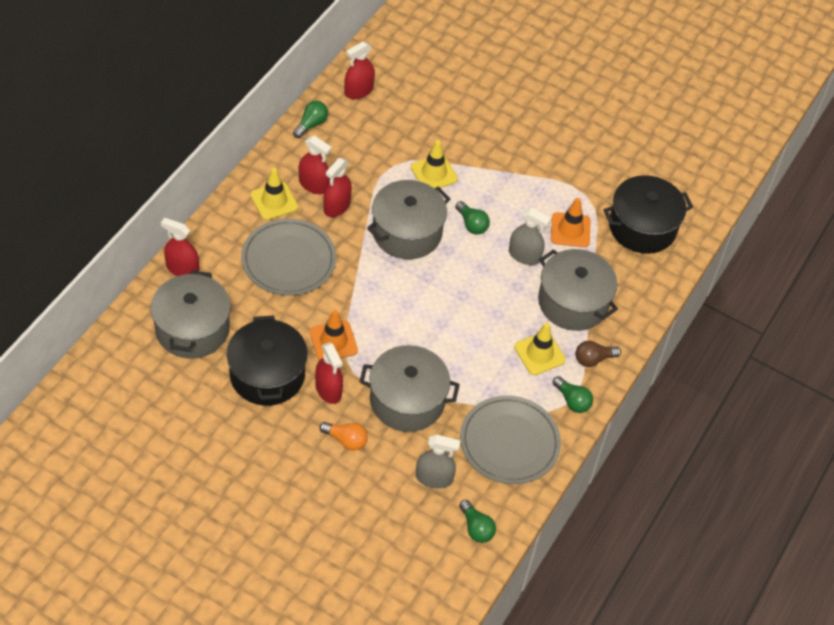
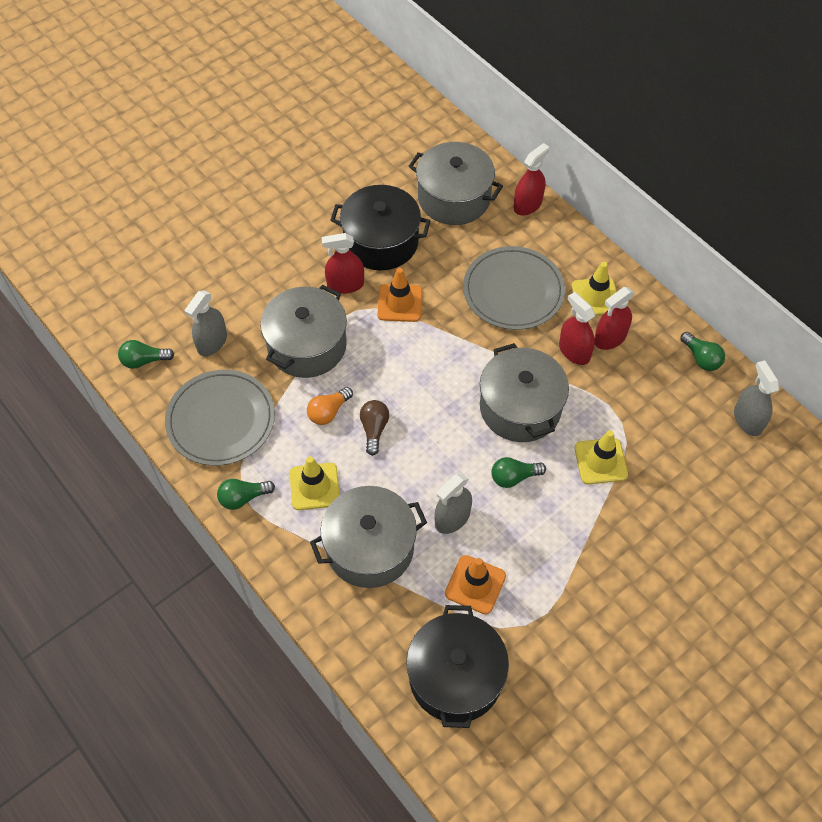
camera: 115 degrees right, 5 degrees up
orange light bulb [319,422,368,451] -> orange light bulb moved to [307,387,353,425]
red spray bottle [344,41,375,99] -> grey spray bottle [734,360,779,436]
brown light bulb [575,341,621,367] -> brown light bulb moved to [360,400,389,456]

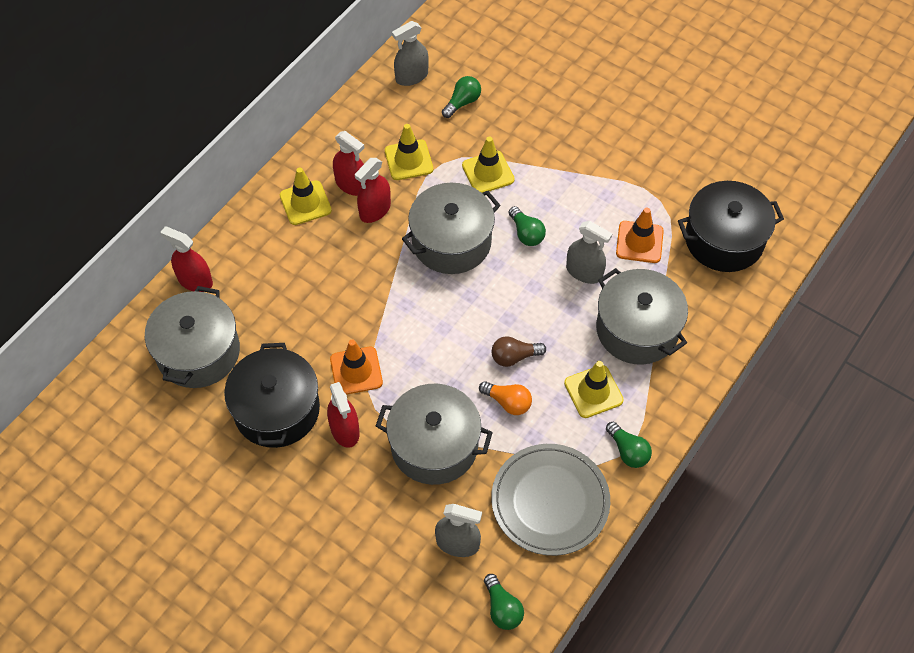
camera: 105 degrees left, 0 degrees up
grey plate [463,246,565,330] -> none
green light bulb [680,332,725,371] -> green light bulb moved to [442,76,481,118]
none -> yellow traffic cone [385,124,433,180]

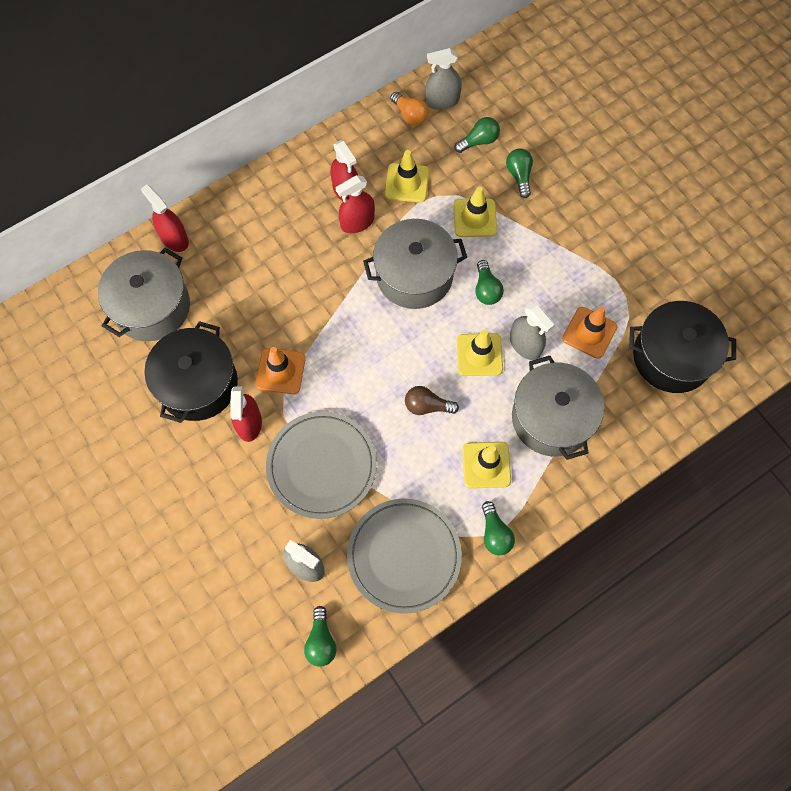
camera: 20 degrees right, 10 degrees up
yellow traffic cone [280,167,332,225] -> yellow traffic cone moved to [457,330,503,376]
grey pot [376,384,493,485] -> grey plate [266,411,377,519]
orange light bulb [479,381,532,415] -> orange light bulb moved to [390,92,428,125]
none -> green light bulb [506,149,533,198]

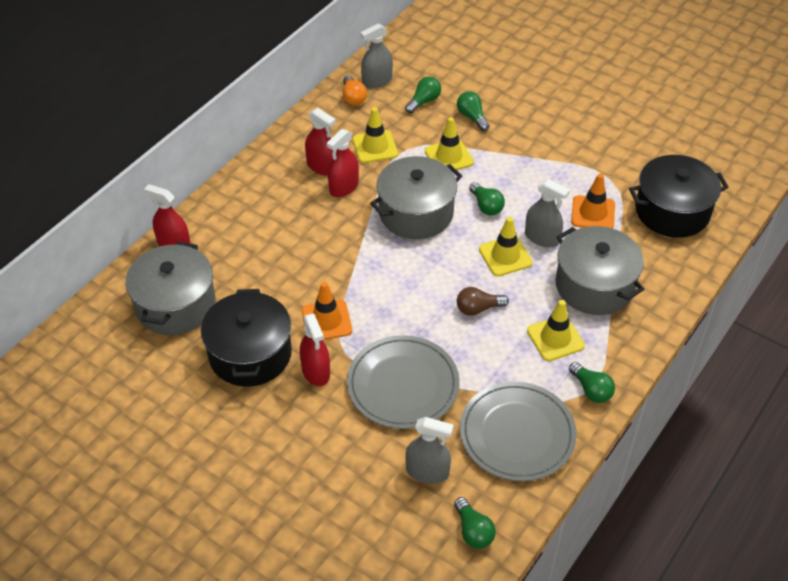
camera: 20 degrees left, 20 degrees down
orange light bulb [390,92,428,125] -> orange light bulb turned 45 degrees clockwise [343,75,367,106]

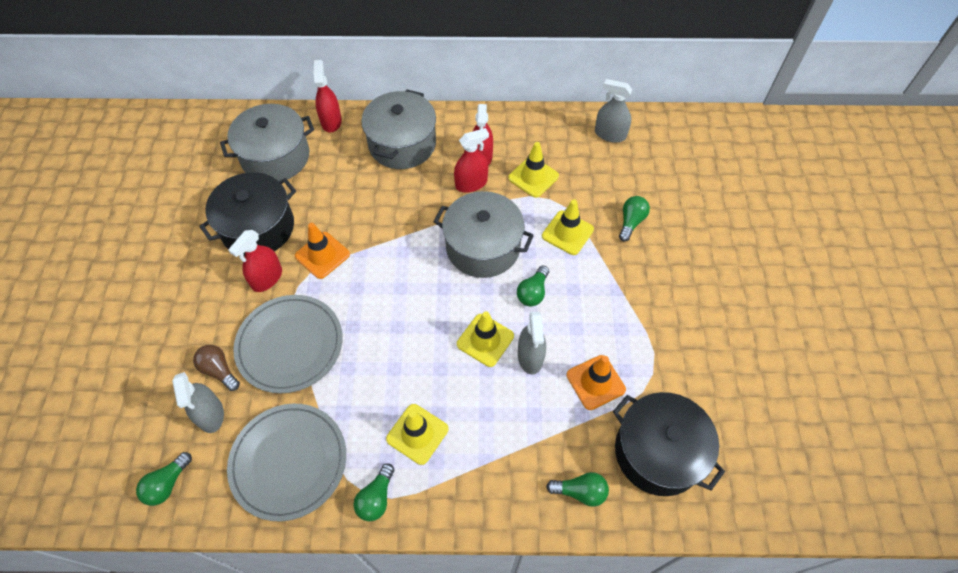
camera: 55 degrees right, 10 degrees up
red spray bottle [327,129,359,197] -> red spray bottle turned 150 degrees clockwise [454,128,489,193]
orange light bulb [343,75,367,106] -> none
green light bulb [405,76,441,113] -> green light bulb moved to [546,472,609,507]
brown light bulb [457,287,509,316] -> brown light bulb moved to [193,345,240,391]
grey pot [556,226,644,315] -> grey pot moved to [361,90,436,169]

